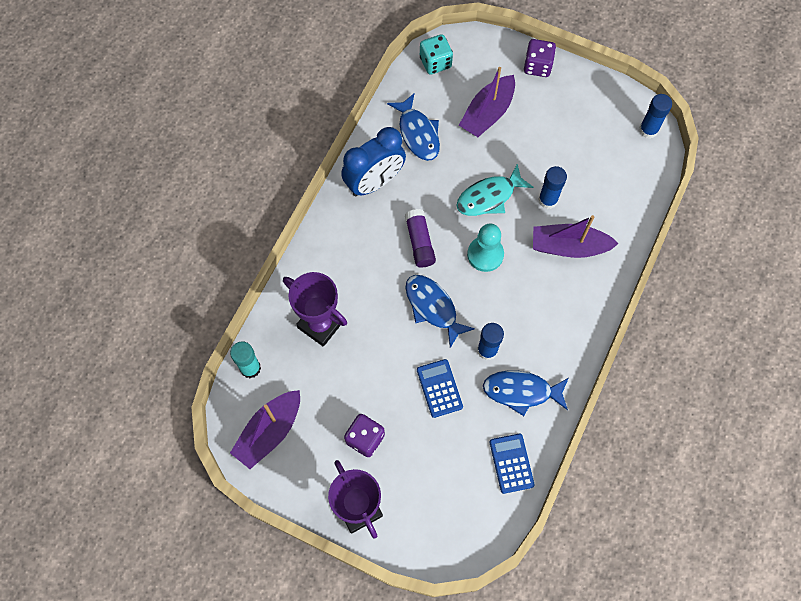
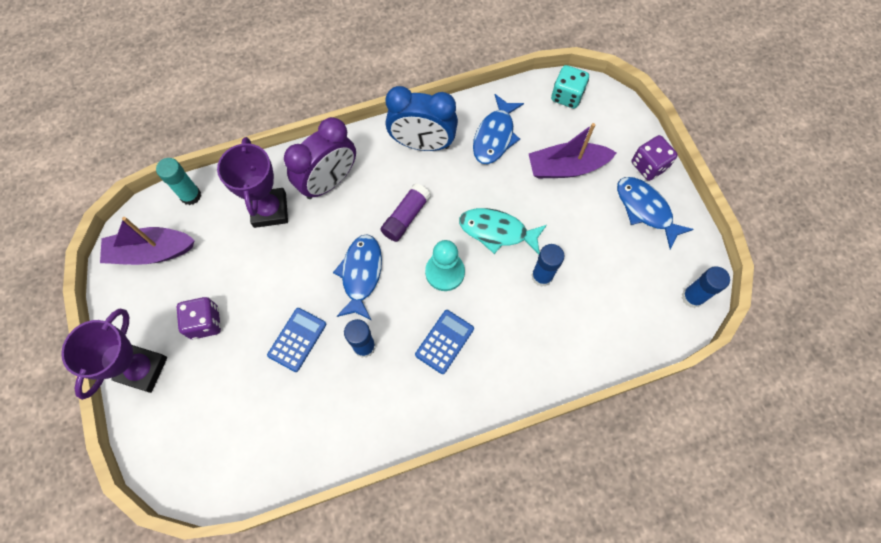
camera: 45 degrees right, 0 degrees up
blue fish [483,371,569,416] -> blue fish moved to [617,177,694,249]
blue calculator [490,434,535,494] -> blue calculator moved to [415,310,474,374]
purple boat [533,215,619,258] -> none
none -> purple clock [284,117,356,199]

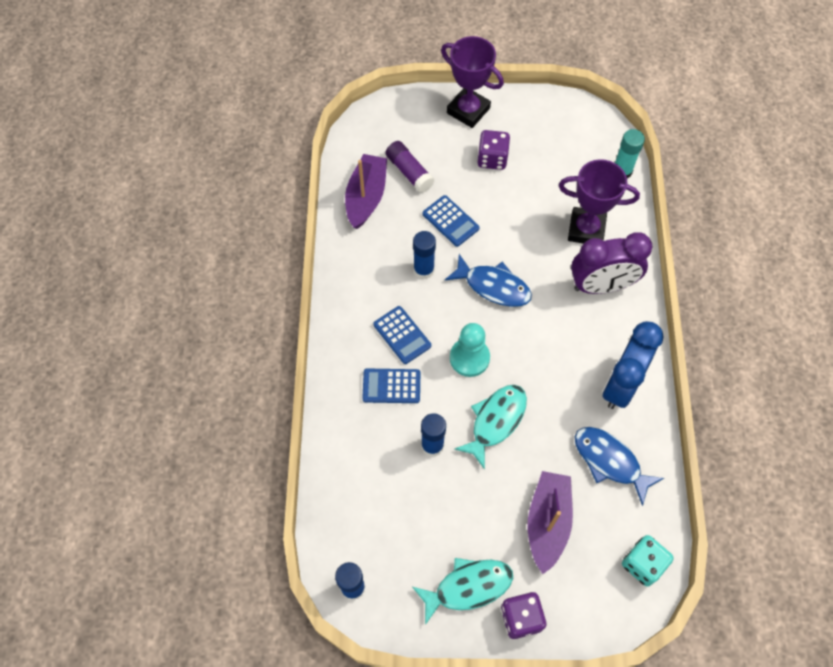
camera: 110 degrees right, 5 degrees down
purple boat [100,217,195,265] -> purple boat moved to [345,154,387,229]
purple clock [284,117,356,199] -> purple clock turned 75 degrees counterclockwise [571,232,653,294]
purple glue stick [380,183,431,242] -> purple glue stick moved to [385,141,434,193]
blue fish [617,177,694,249] -> turquoise fish [412,558,513,625]
none -> blue calculator [362,369,420,403]

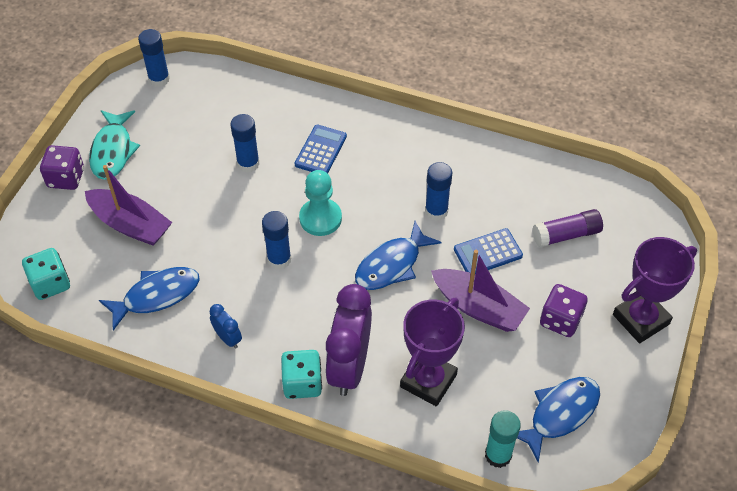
camera: 110 degrees right, 10 degrees down
purple boat [345,154,387,229] -> purple boat moved to [431,250,530,332]
blue calculator [373,306,431,364] -> none
turquoise fish [455,385,527,470] -> none
blue clock [602,321,663,409] -> blue clock [210,304,242,349], size x0.46
none -> blue glue stick [262,211,291,270]
none -> turquoise dice [281,350,322,399]
none -> blue fish [517,377,600,462]

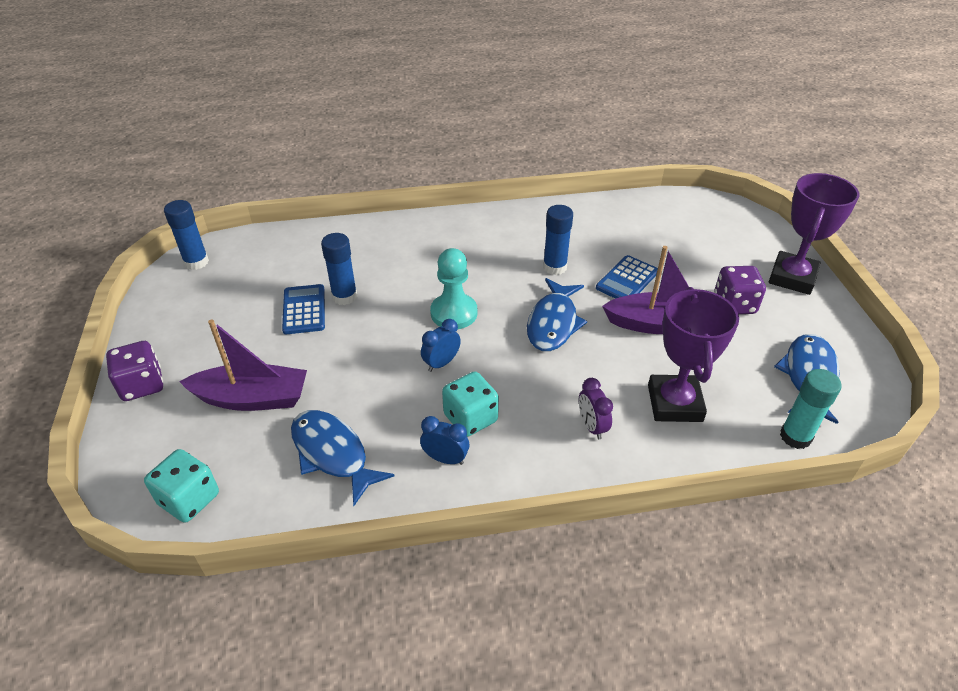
camera: 30 degrees left, 10 degrees down
turquoise fish [89,110,140,180] -> none
blue fish [99,267,200,331] -> blue fish turned 75 degrees counterclockwise [291,410,395,506]
blue glue stick [262,211,291,270] -> blue clock [421,319,461,372]
turquoise dice [281,350,322,399] -> turquoise dice moved to [442,371,499,437]
blue calculator [295,124,347,173] -> blue calculator moved to [282,284,325,334]
purple clock [325,284,372,396] -> purple clock [579,378,613,440], size x0.46
purple glue stick [533,209,603,247] -> none

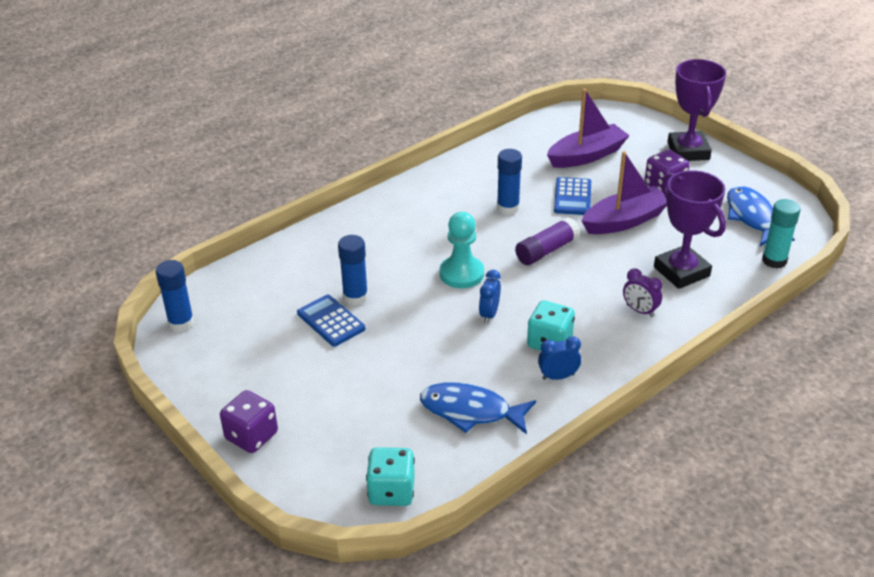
camera: 30 degrees left, 5 degrees down
purple boat [179,319,307,411] -> purple boat moved to [547,89,630,168]
blue fish [527,278,587,351] -> purple glue stick [515,217,580,265]

